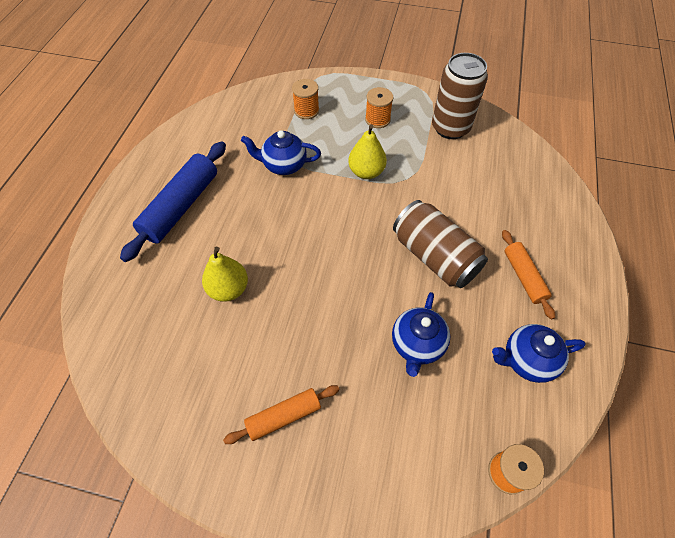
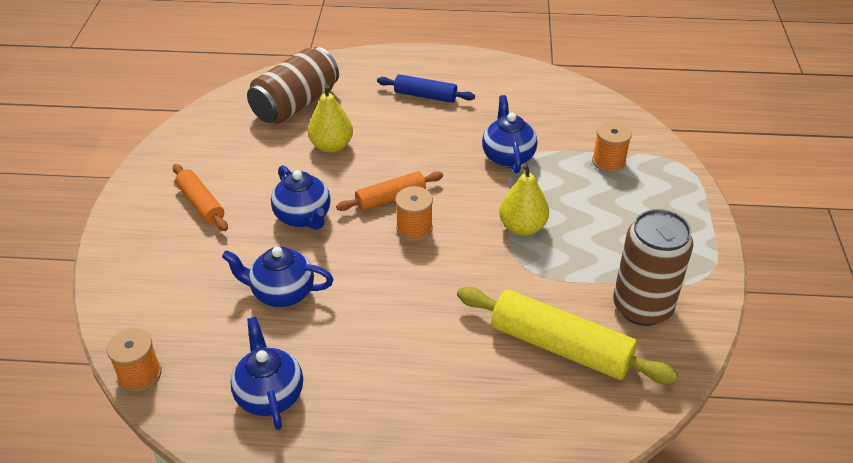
camera: 80 degrees right, 15 degrees down
blue rolling pin [120,141,226,262] -> blue rolling pin [377,74,475,103], size x0.59
orange spool [365,87,393,128] -> orange spool moved to [395,186,433,241]
brown can [393,200,488,288] -> brown can moved to [247,47,339,124]
orange rolling pin [502,230,555,320] -> orange rolling pin moved to [336,171,443,211]
none -> blue teapot [271,165,331,230]
none -> yellow rolling pin [457,287,678,384]

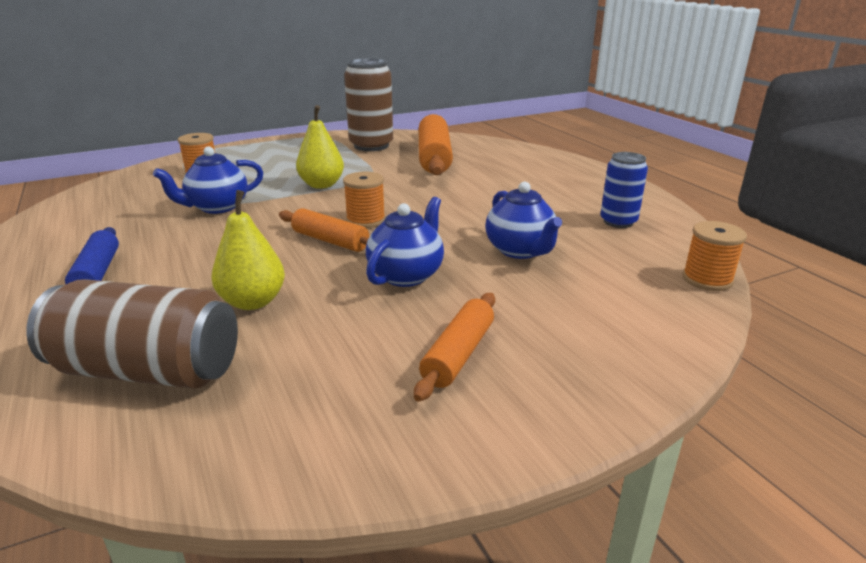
camera: 120 degrees left, 15 degrees down
blue teapot [230,317,303,430] -> blue can [600,152,648,228]
yellow rolling pin [457,287,678,384] -> orange rolling pin [419,114,453,175]

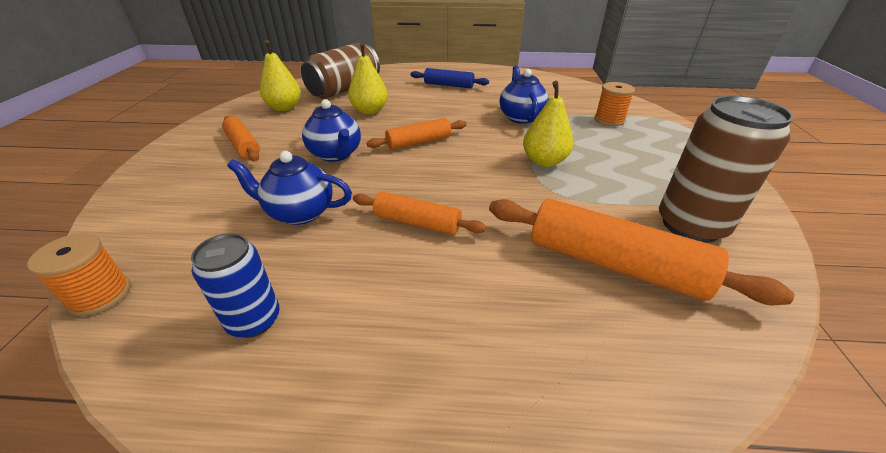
camera: 120 degrees right, 10 degrees up
orange spool [343,172,386,228] -> none
none -> yellow pear [260,40,301,111]
none -> orange rolling pin [353,191,487,235]

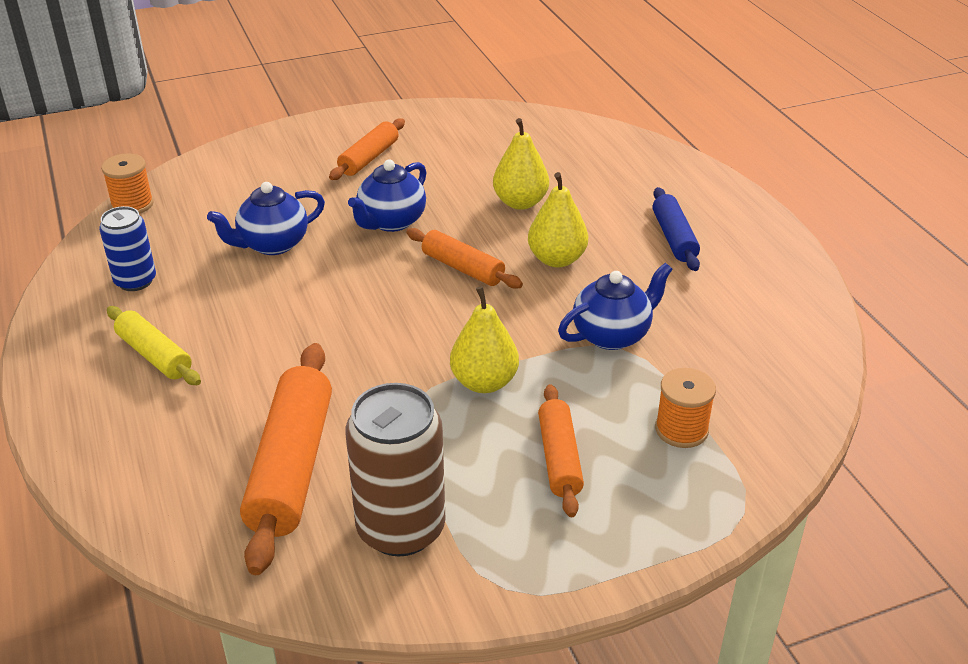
camera: 65 degrees right, 0 degrees up
blue teapot [227,151,352,225] -> blue teapot turned 105 degrees counterclockwise [207,182,325,255]
yellow pear [260,40,301,111] -> yellow pear moved to [528,172,588,268]
brown can [301,43,380,99] -> none
orange rolling pin [353,191,487,235] -> orange rolling pin moved to [538,384,584,517]
none -> yellow rolling pin [107,306,201,385]

